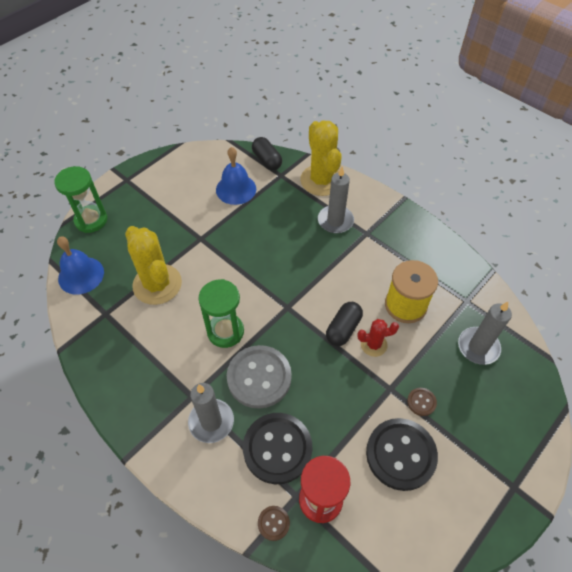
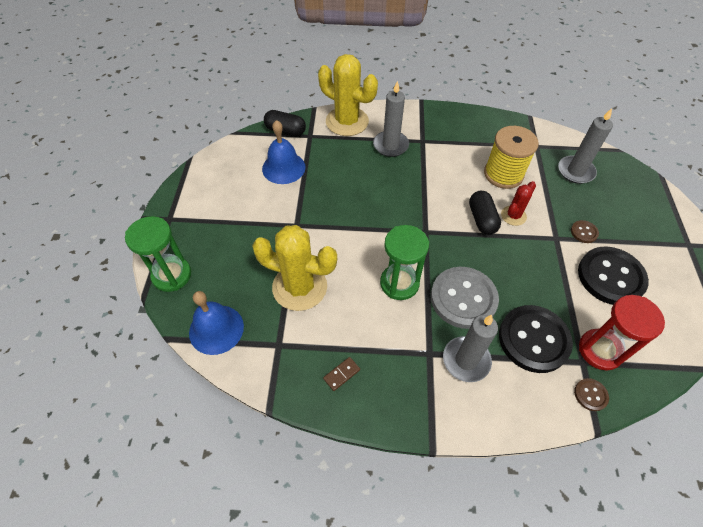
camera: 40 degrees left, 0 degrees up
none -> brown domino [323,357,360,391]

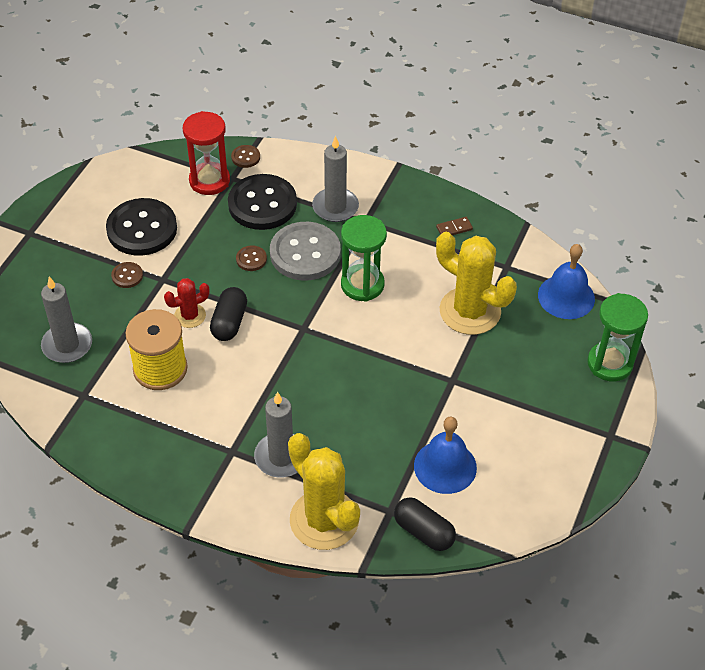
camera: 160 degrees left, 5 degrees down
none -> brown button [236,246,267,271]

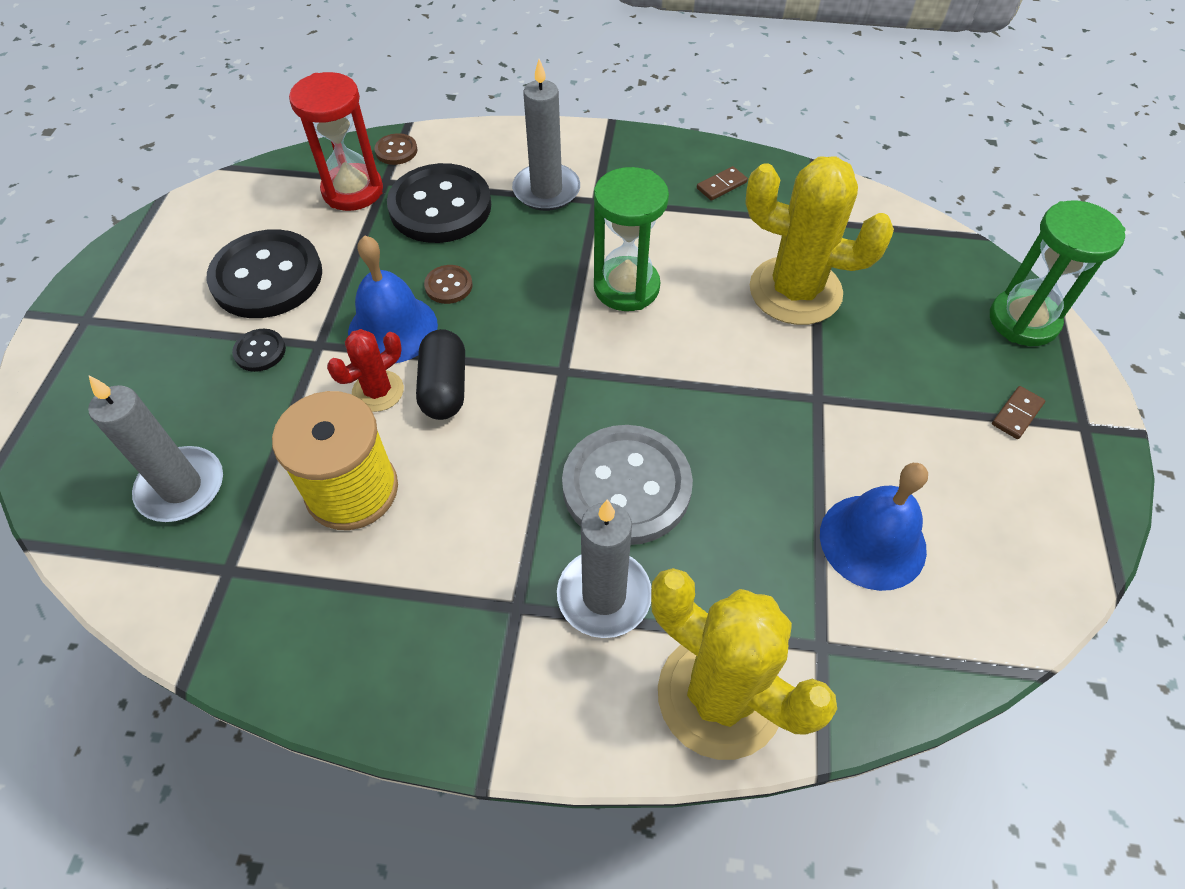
camera: 15 degrees left, 5 degrees up
brown button [111,262,143,288] -> black button [232,329,286,372]
grey button [270,222,341,281] -> grey button moved to [562,425,693,545]
black capsule [394,497,456,551] -> none
blue bell [538,244,595,319] -> blue bell moved to [348,235,438,363]
none -> brown domino [992,386,1045,439]

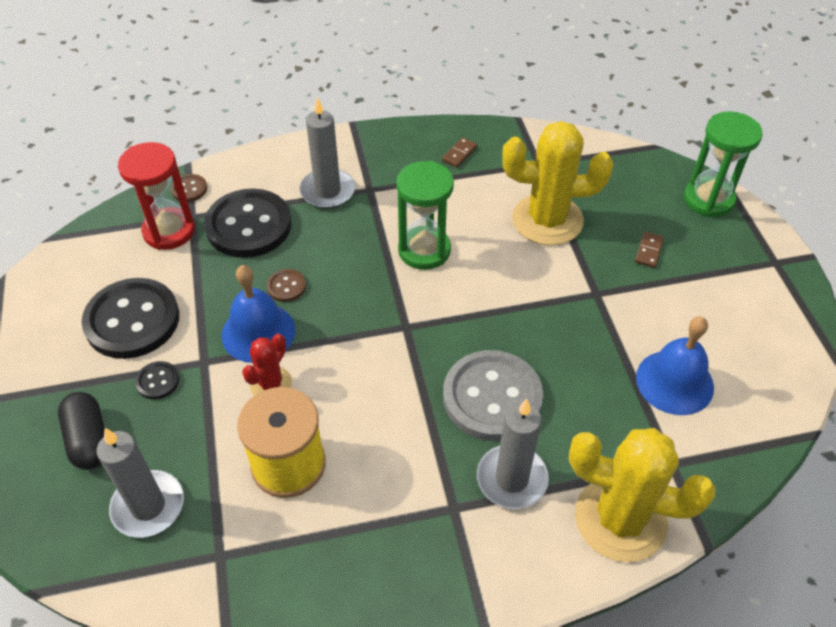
camera: 20 degrees left, 5 degrees down
black capsule [416,329,465,420] -> black capsule moved to [58,392,105,470]
brown domino [992,386,1045,439] -> brown domino moved to [635,232,664,268]

